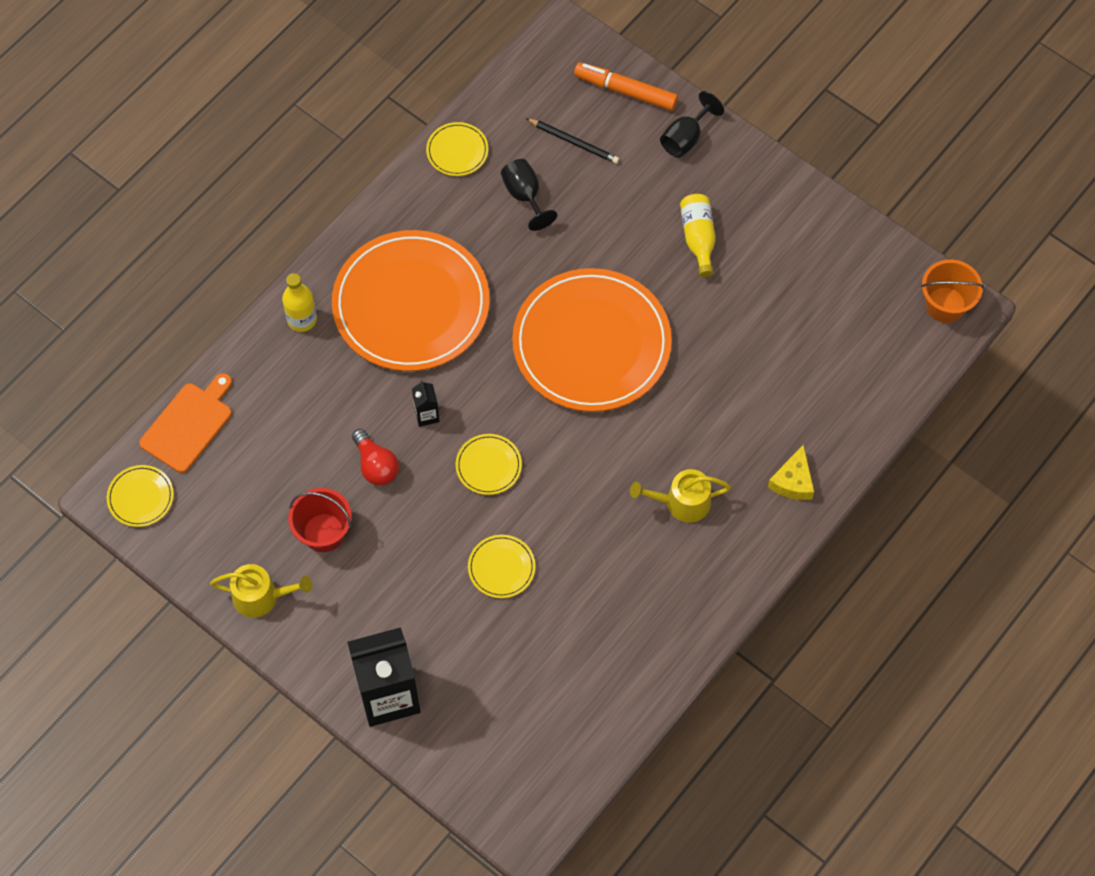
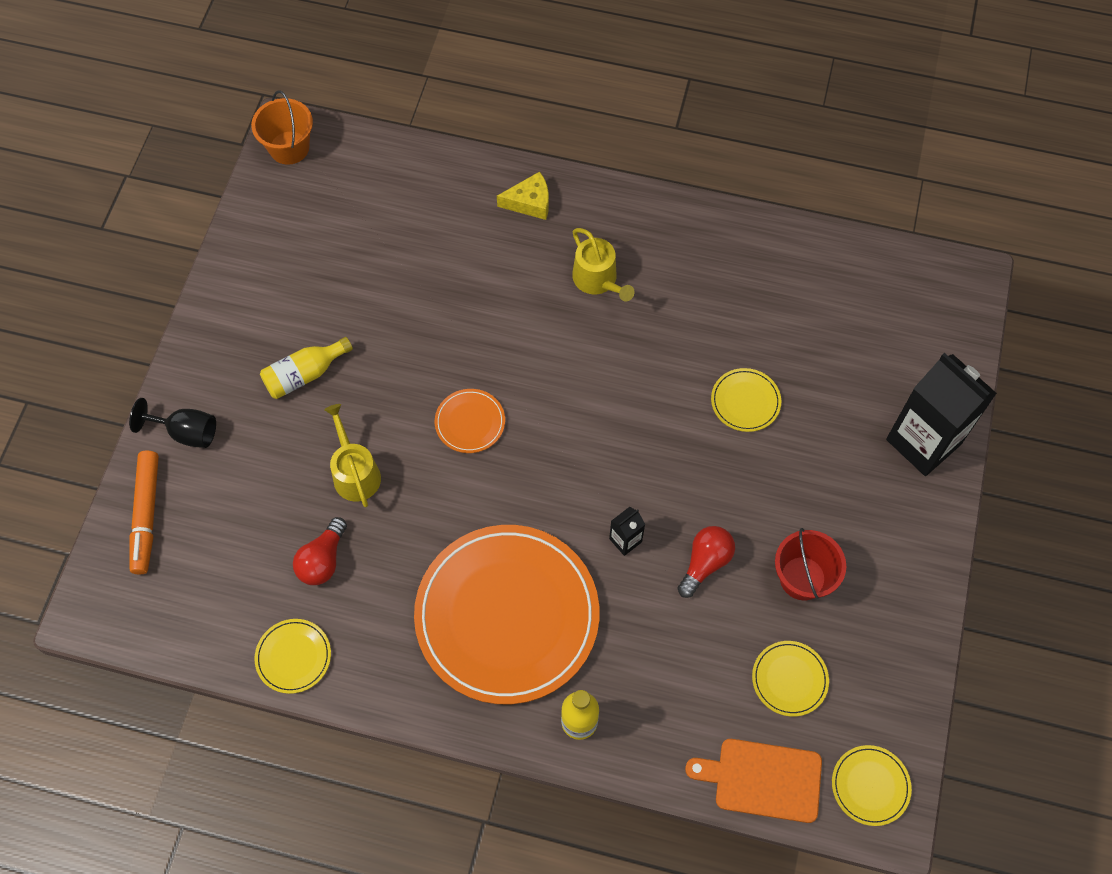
camera: 115 degrees left, 0 degrees up
yellow watering can [210,564,312,618] -> yellow watering can moved to [324,404,381,507]
yellow plate [456,434,522,495] -> yellow plate moved to [752,641,829,717]
black goblet [501,159,557,231] -> red light bulb [293,517,347,585]
orange plate [512,268,672,412] -> orange plate [435,389,505,453], size x0.41
black pencil [526,118,619,164] -> none

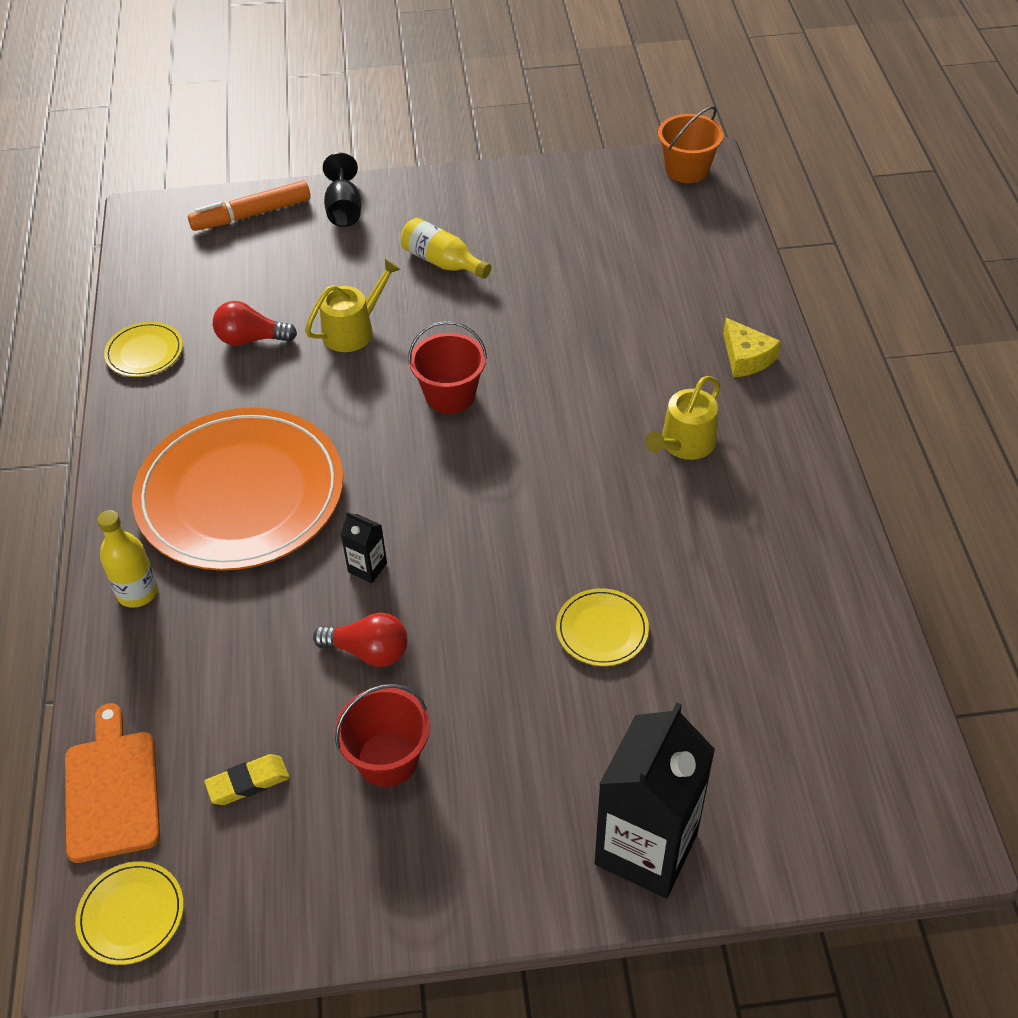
camera: 70 degrees right, 15 degrees down
orange plate [435,389,505,453] -> red bucket [408,321,487,414]
yellow plate [752,641,829,717] -> yellow eraser [204,754,289,805]

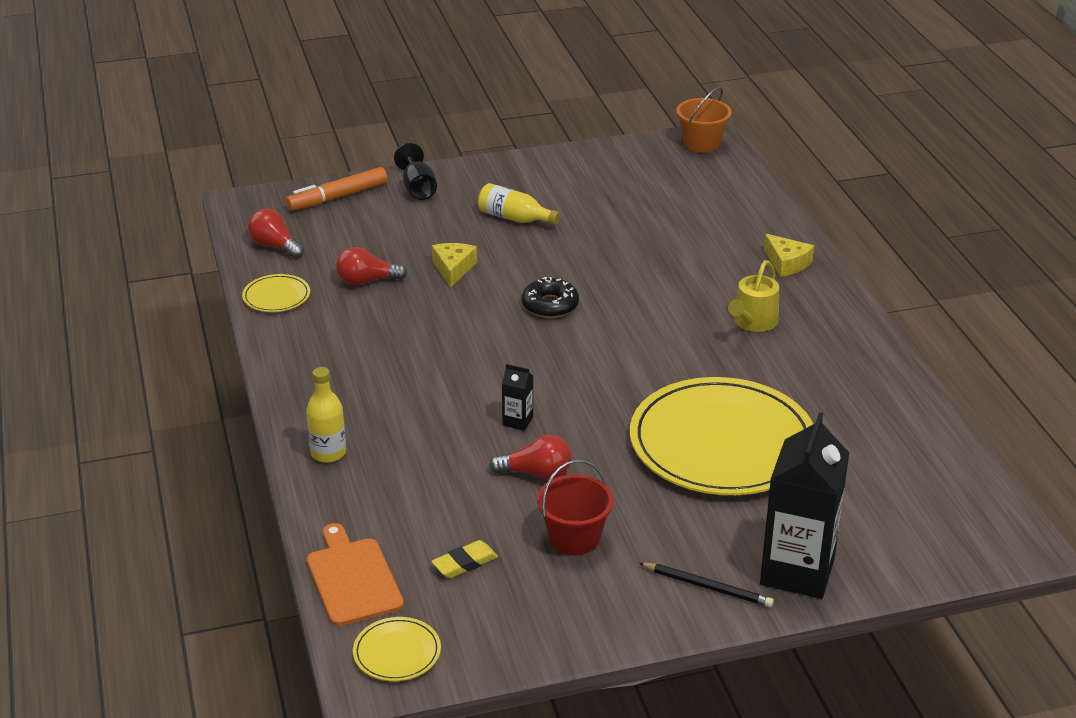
camera: 10 degrees left, 15 degrees down
orange plate [132,408,343,571] -> none
yellow watering can [305,259,401,352] -> yellow cheese [432,243,477,288]
red bucket [408,321,487,414] -> black donut [522,277,579,318]
yellow plate [556,588,649,666] -> yellow plate [630,377,813,495], size x2.45
none -> red light bulb [248,209,304,259]
none -> black pencil [639,562,774,607]

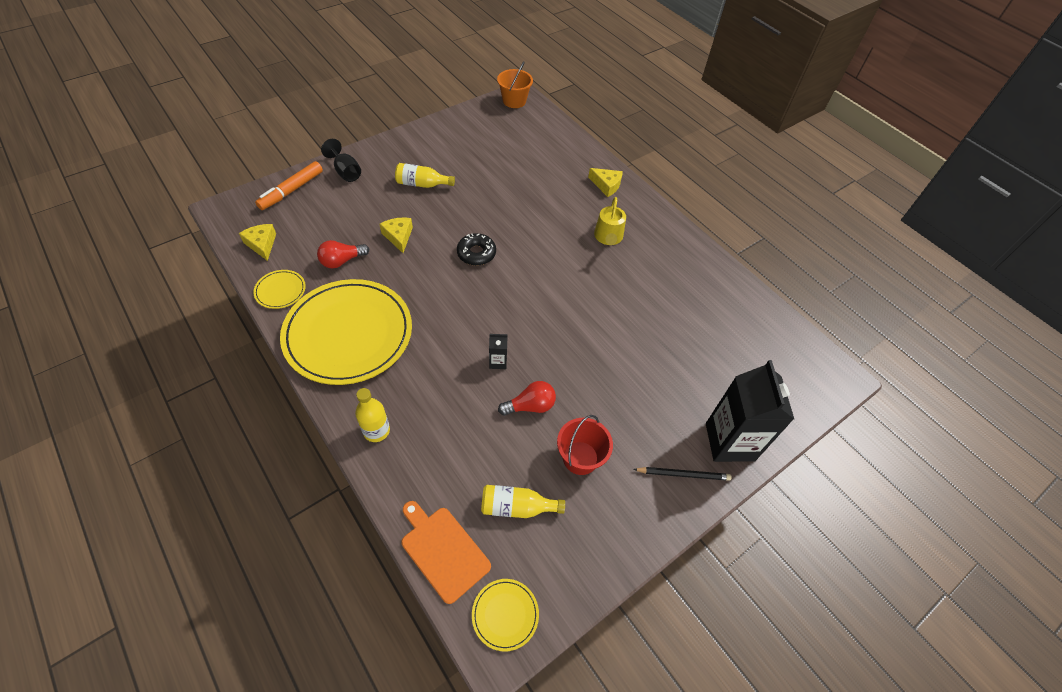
camera: 25 degrees left, 20 degrees up
red light bulb [248,209,304,259] -> yellow cheese [239,224,276,261]
yellow eraser [431,540,498,578] -> yellow bottle [481,485,565,518]
yellow plate [630,377,813,495] -> yellow plate moved to [280,279,412,385]

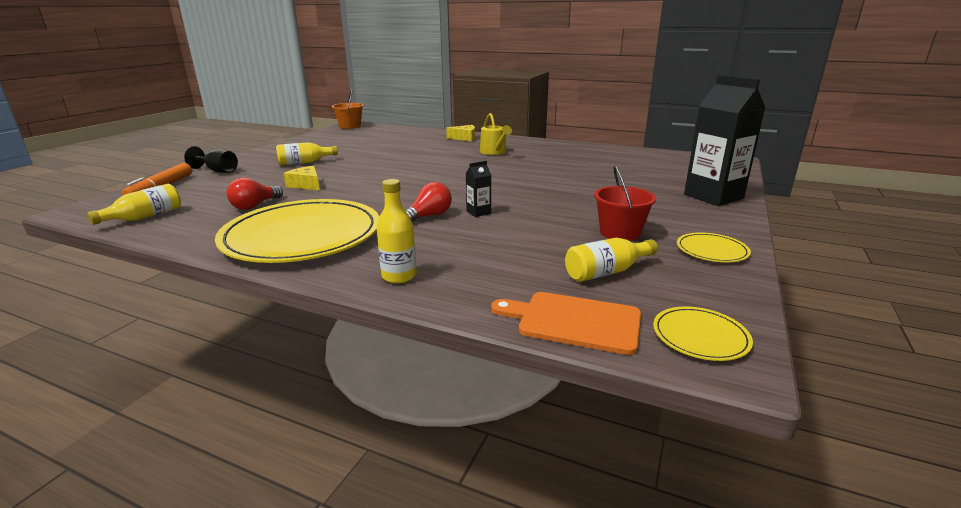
camera: 25 degrees left, 30 degrees down
yellow cheese [239,224,276,261] -> yellow bottle [87,184,181,225]
yellow plate [253,270,306,309] -> yellow plate moved to [677,232,751,262]
black donut [457,233,496,266] -> none
red light bulb [498,381,556,416] -> red light bulb moved to [405,182,452,221]
black pencil [633,467,732,481] -> none

